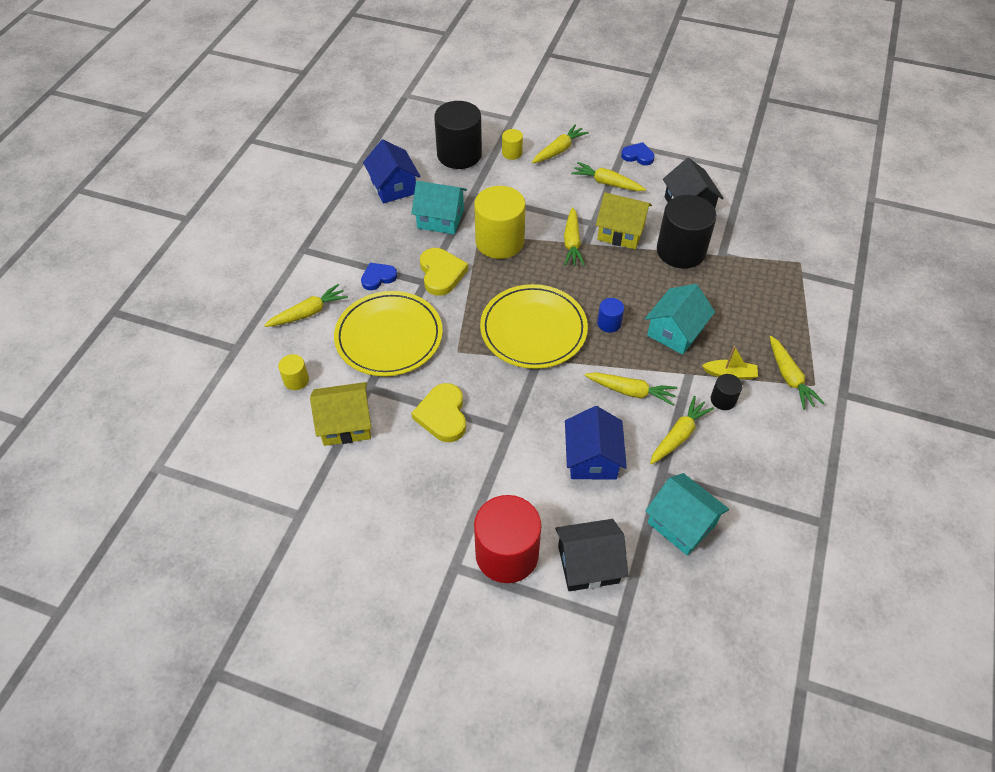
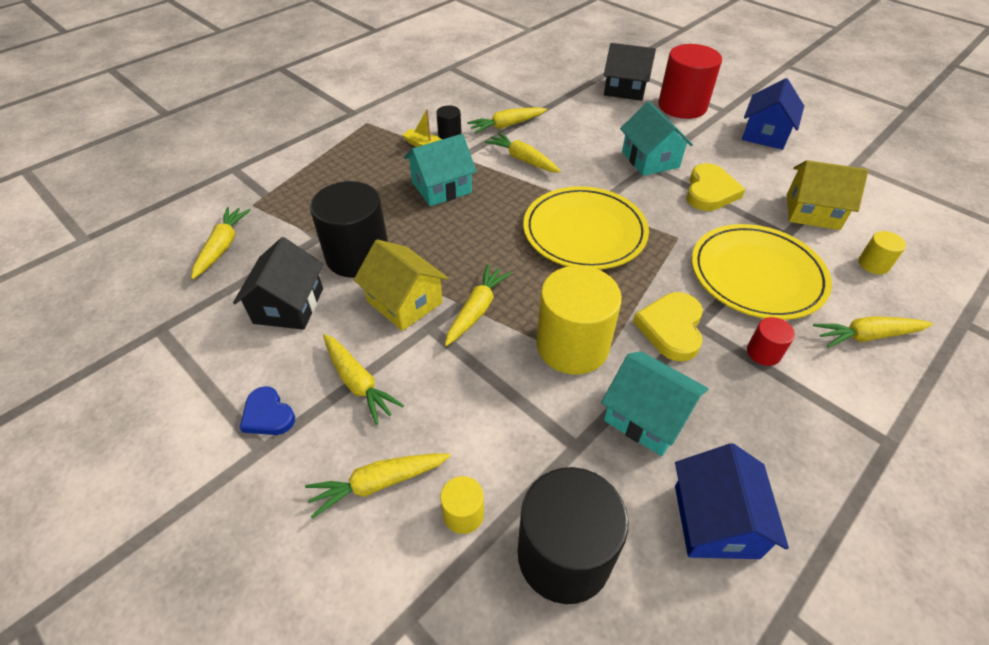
camera: 155 degrees left, 5 degrees down
blue heart [361,263,397,290] -> red cylinder [747,317,795,366]
blue house [565,406,627,480] -> blue house moved to [742,78,804,150]
blue cylinder [597,298,624,333] -> none
turquoise house [645,473,729,555] -> turquoise house moved to [620,101,693,176]
yellow carrot [770,336,824,410] -> yellow carrot moved to [191,207,251,279]

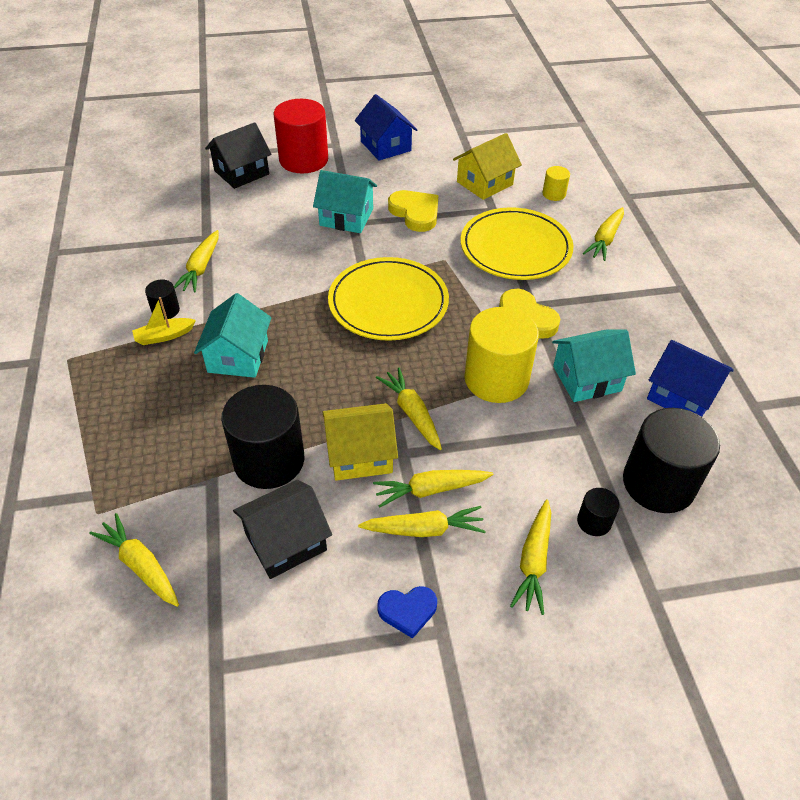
camera: 55 degrees left, 0 degrees up
black house [233,237,324,330] -> black house turned 75 degrees counterclockwise [233,480,332,579]
yellow cylinder [440,476,484,534] -> black cylinder [577,488,619,536]
yellow carrot [485,132,561,173] -> yellow carrot moved to [373,470,493,507]
red cylinder [747,317,795,366] -> none

